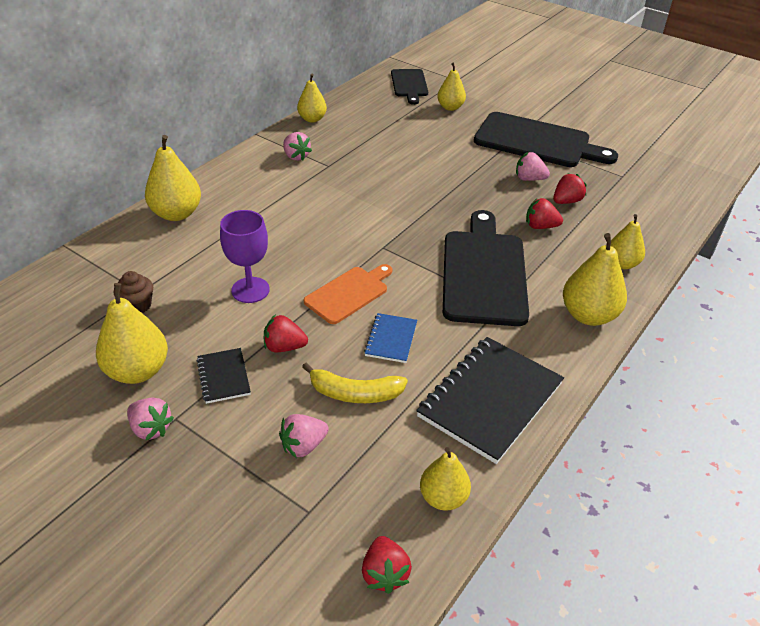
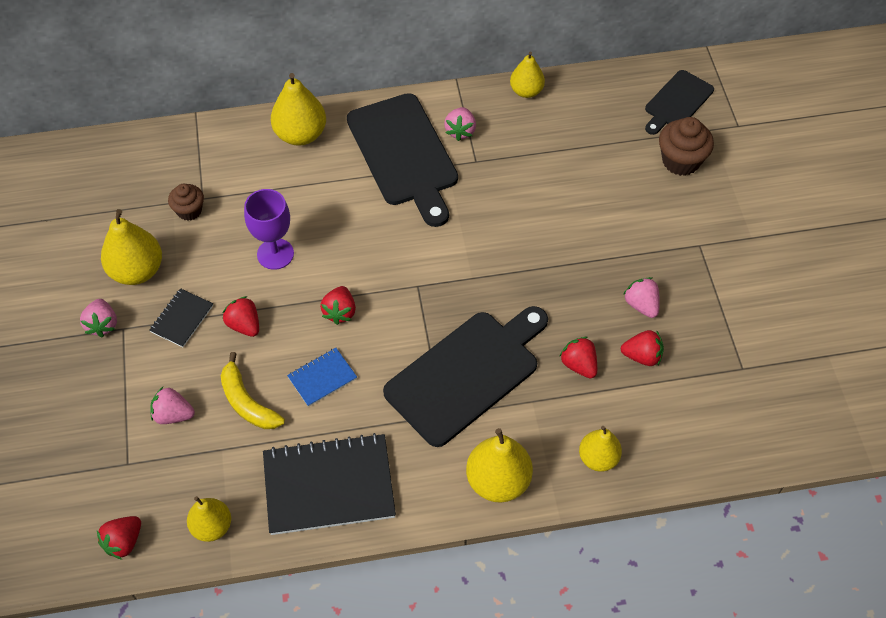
camera: 45 degrees right, 15 degrees up
orange cutting board [303,264,392,324] -> red strawberry [320,286,356,325]
yellow pear [437,62,466,111] -> brown cupcake [659,117,714,176]
black cutting board [474,112,618,167] -> black cutting board moved to [347,93,458,227]

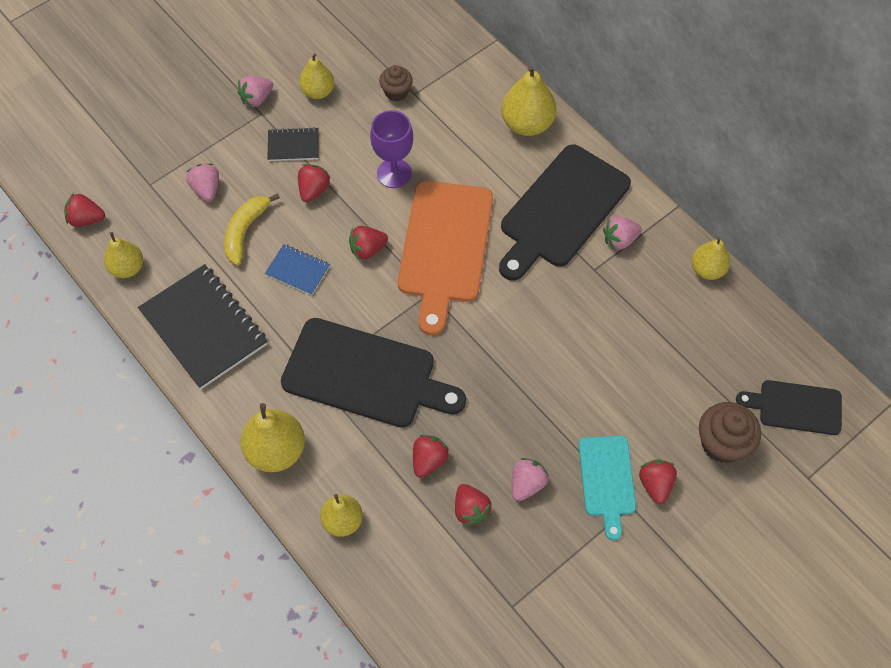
camera: 60 degrees right, 5 degrees up
yellow pear [101,209,162,285] -> yellow pear [299,54,334,99], size x0.65
none -> orange cutting board [398,181,493,335]
none -> turquoise cutting board [579,436,636,540]
none -> red strawberry [639,459,677,504]

